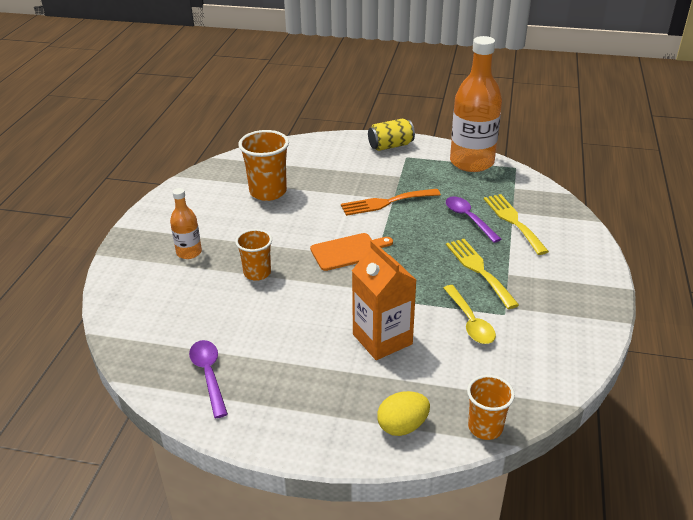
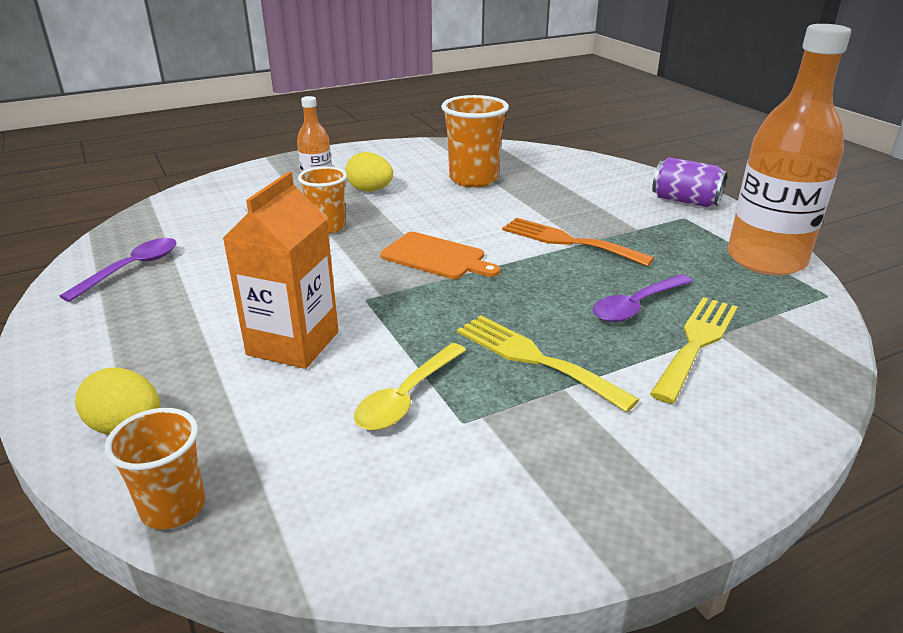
camera: 50 degrees right, 5 degrees down
yellow can [368,119,415,151] -> purple can [652,157,727,207]
purple spoon [446,197,501,243] -> purple spoon turned 150 degrees counterclockwise [593,274,693,322]
yellow fork [446,239,519,309] -> yellow fork turned 75 degrees counterclockwise [457,315,640,413]
none -> yellow egg [345,152,393,192]

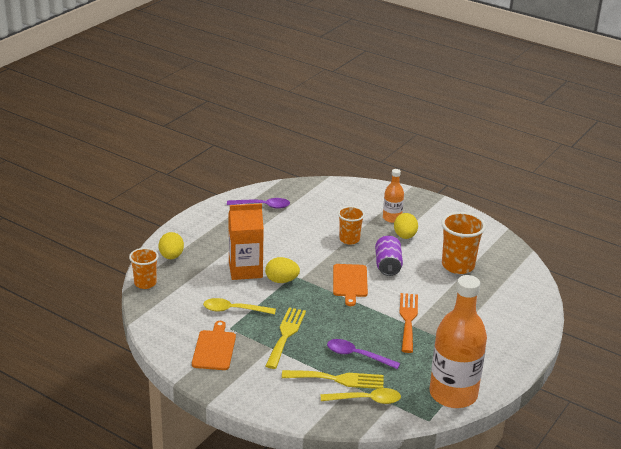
camera: 60 degrees right, 0 degrees up
purple can [652,157,727,207] -> purple can moved to [375,236,403,276]
none -> orange cutting board [192,321,236,370]
none -> yellow egg [265,257,300,283]
none -> yellow spoon [321,388,401,404]

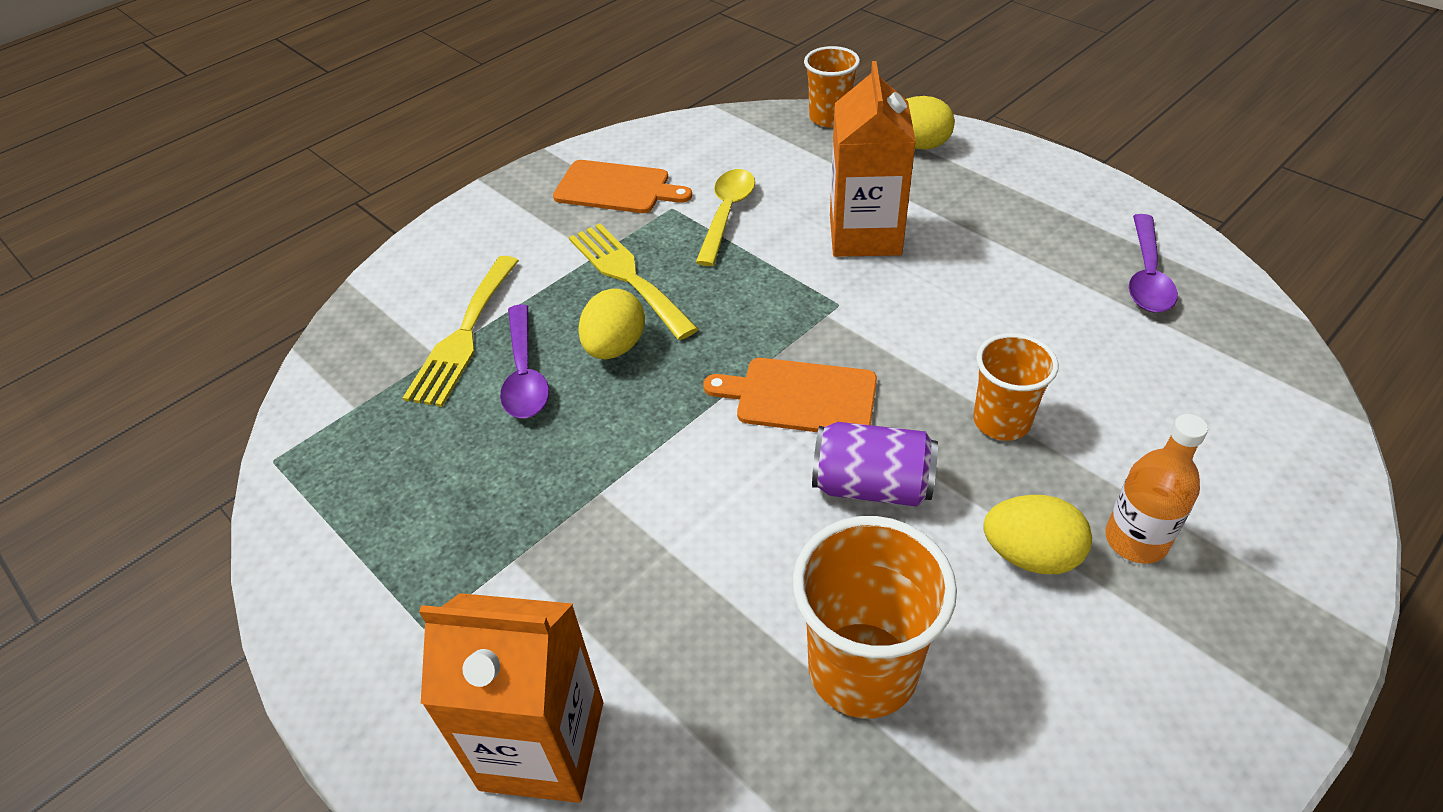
camera: 105 degrees right, 15 degrees up
yellow egg [265,257,300,283] -> yellow egg moved to [578,288,645,359]
yellow fork [265,307,306,369] -> yellow fork turned 150 degrees counterclockwise [569,224,698,340]
yellow spoon [321,388,401,404] -> none
purple spoon [327,339,400,369] -> purple spoon turned 135 degrees clockwise [500,304,549,418]
orange fork [399,293,418,353] -> none
orange bottle [430,275,487,408] -> none
none -> orange carton [419,593,603,803]

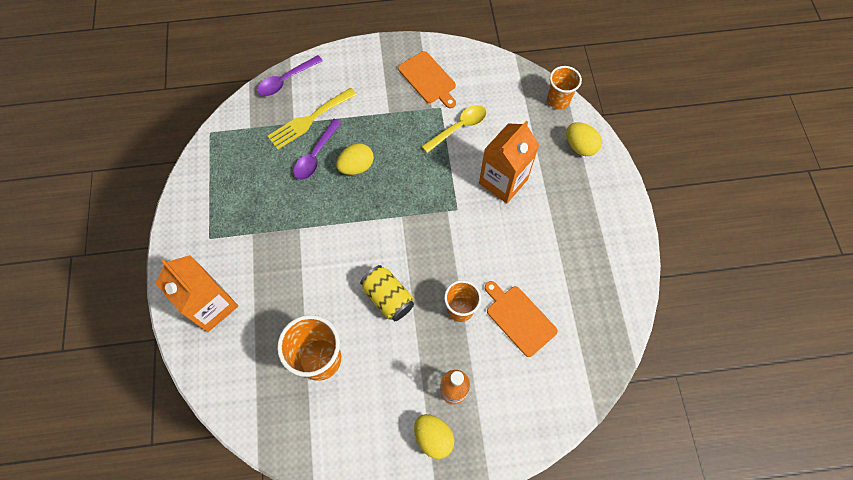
camera: 35 degrees right, 20 degrees up
yellow fork [569,224,698,340] -> none
orange cutting board [703,358,877,432] -> orange cutting board moved to [485,281,558,357]
purple can [812,422,938,507] -> yellow can [360,265,414,321]
yellow egg [983,495,1092,574] -> yellow egg moved to [414,414,454,459]
purple spoon [1129,214,1178,312] -> purple spoon moved to [257,55,323,96]

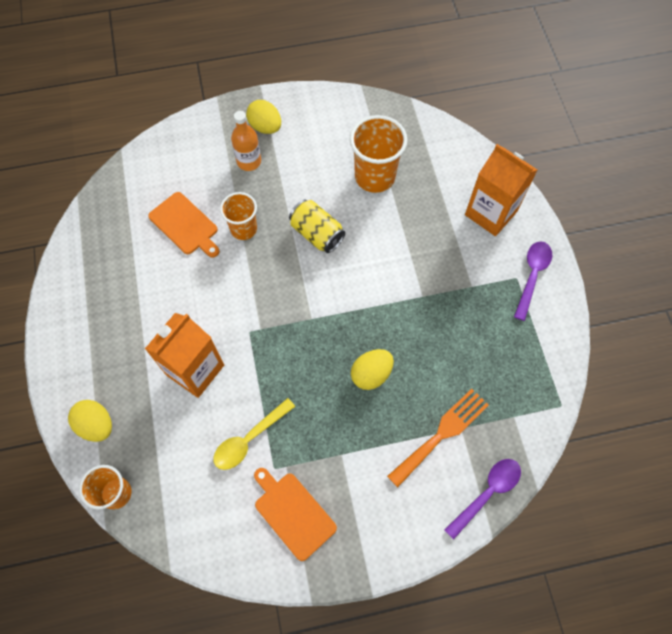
camera: 175 degrees right, 0 degrees up
yellow fork [267,88,357,150] -> orange fork [387,389,489,487]
purple spoon [293,119,342,180] -> purple spoon moved to [514,241,552,321]

